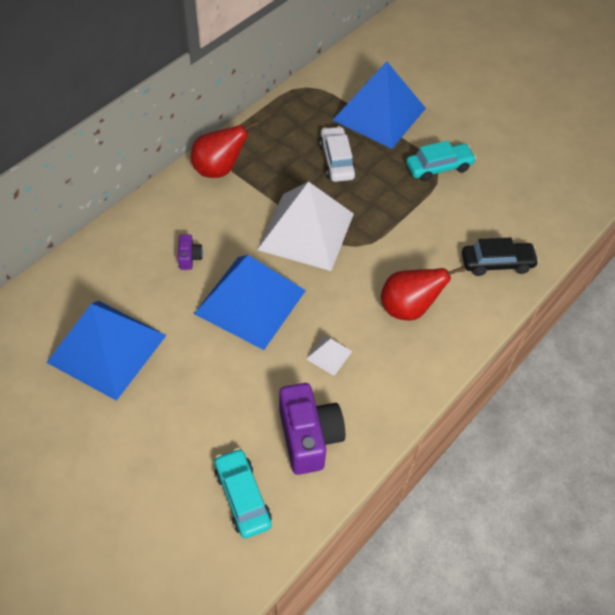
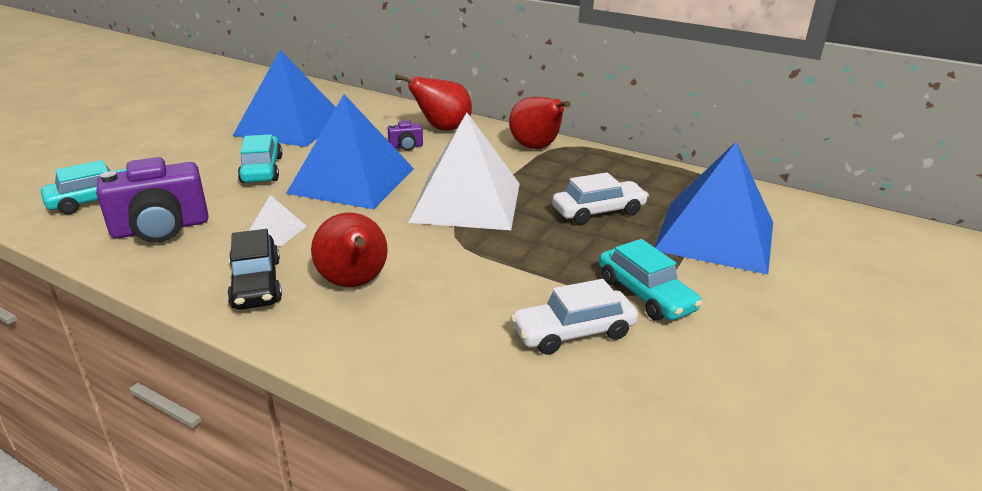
camera: 80 degrees right, 25 degrees down
black car [462,237,539,276] -> black car moved to [227,229,282,310]
none -> turquoise car [238,135,282,183]
none -> red pear [395,74,472,131]
none -> white car [511,279,638,355]

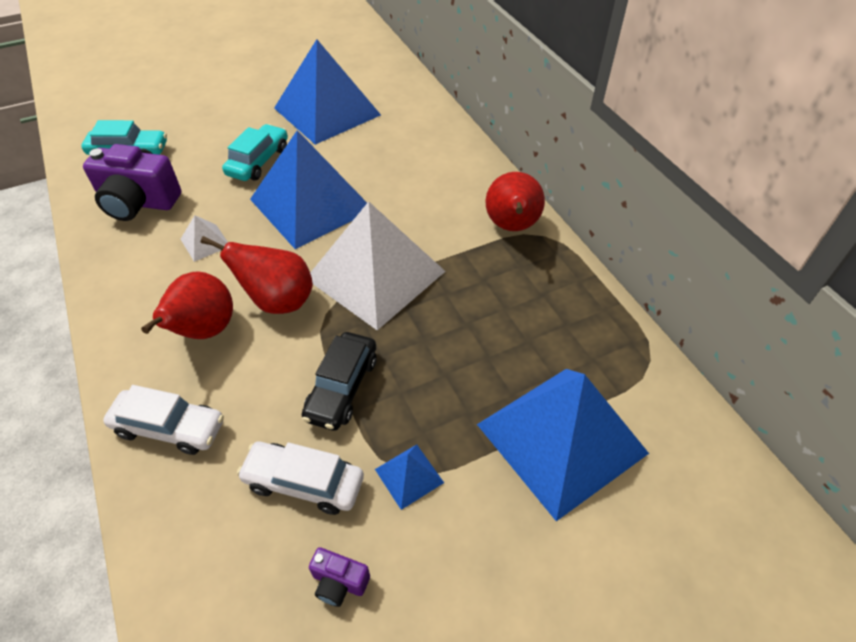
camera: 35 degrees right, 20 degrees up
black car [227,229,282,310] -> black car moved to [302,332,377,431]
purple camera [388,121,423,151] -> purple camera moved to [309,547,370,607]
red pear [395,74,472,131] -> red pear moved to [201,236,313,314]
white car [552,172,649,225] -> white car moved to [103,385,224,455]
turquoise car [599,239,702,320] -> blue pyramid [375,444,444,510]

